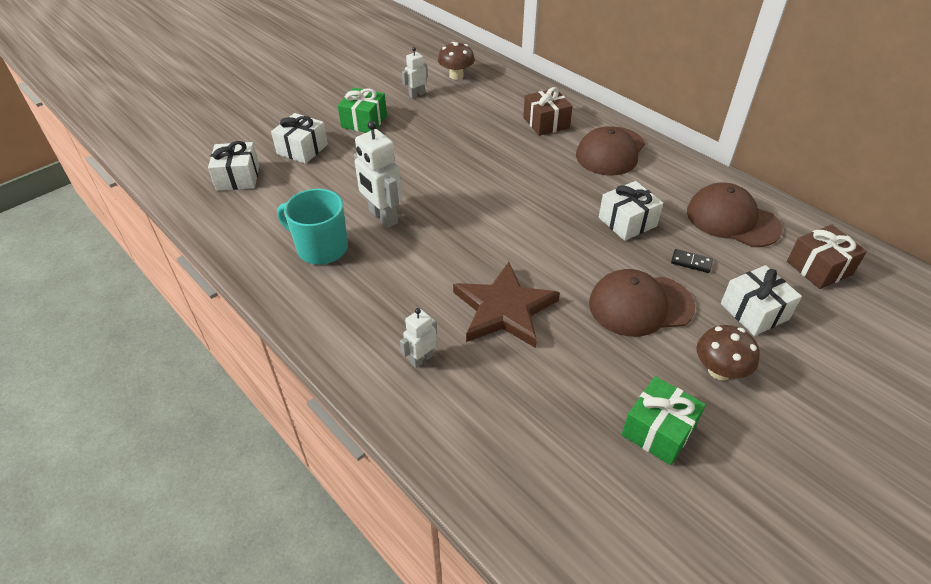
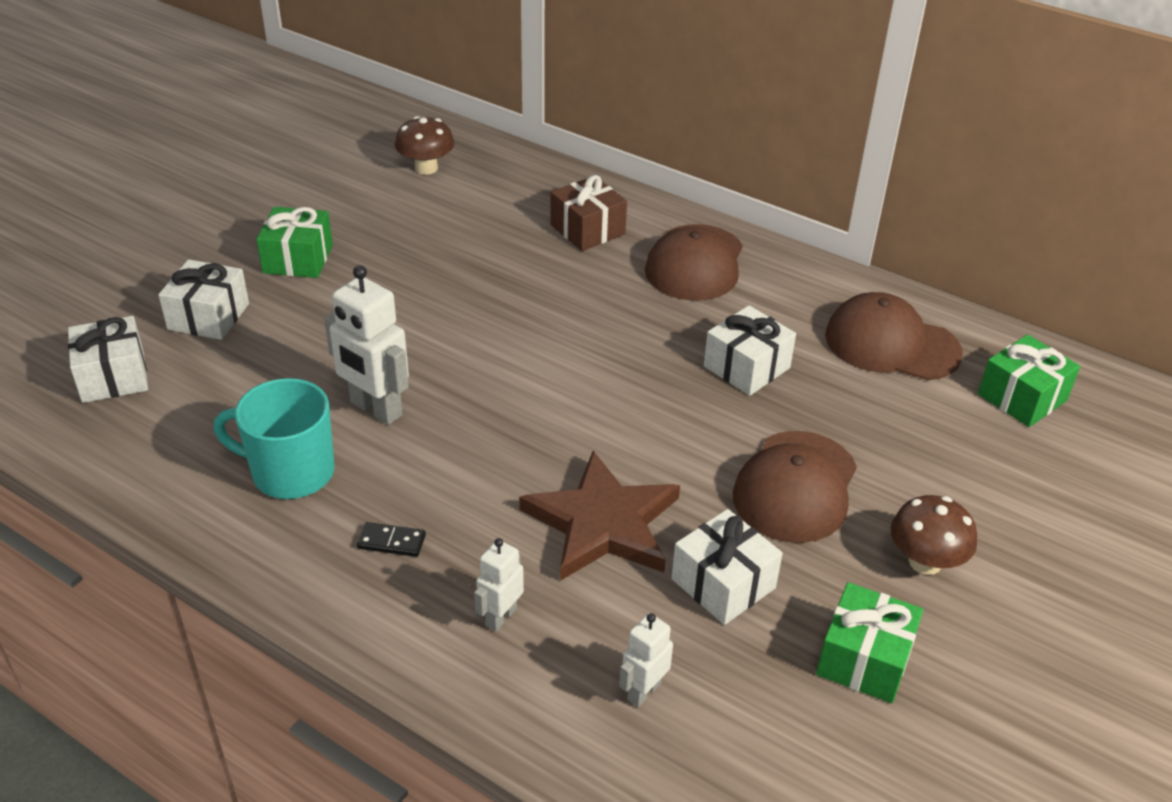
camera: 15 degrees left, 5 degrees down
white robot [402,47,428,98] -> white robot moved to [619,613,673,707]
brown cap [589,269,695,337] -> brown cap turned 45 degrees counterclockwise [733,431,857,543]
black domino [671,249,713,273] -> black domino moved to [357,522,426,557]
white gift [721,265,802,336] -> white gift moved to [671,509,783,625]
brown gift [787,224,867,289] -> green gift [978,334,1080,427]

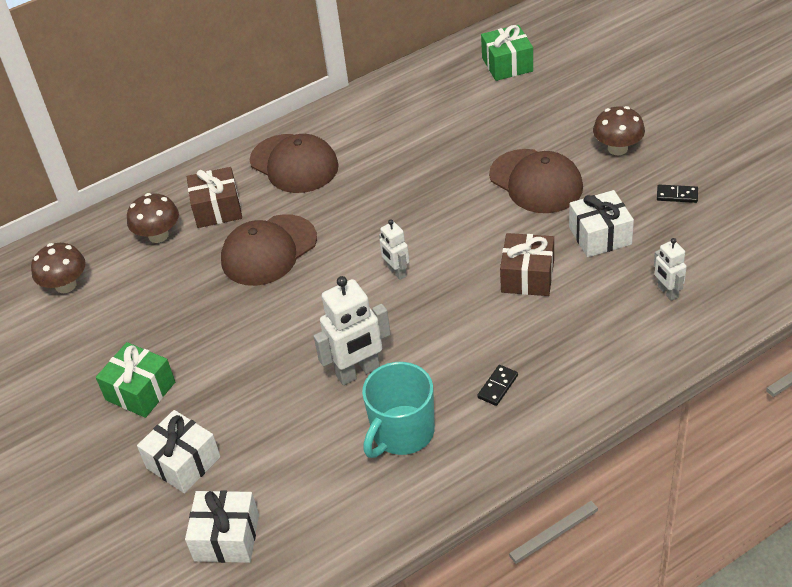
camera: 60 degrees left, 5 degrees up
white robot [474,538,524,632] -> white robot moved to [379,219,409,280]
brown star [519,451,680,581] -> brown gift [500,233,554,296]
white gift [704,305,796,396] -> none
green gift [816,582,923,703] -> black domino [657,185,698,203]
brown cap [825,292,963,380] -> brown cap moved to [221,214,317,286]
none -> brown mushroom [127,193,179,243]

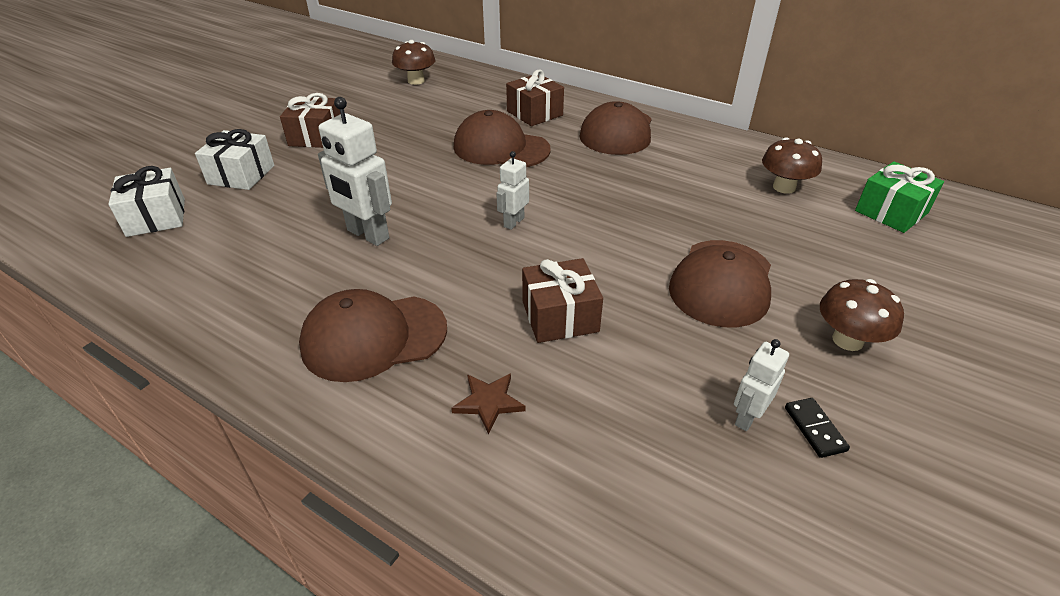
camera: 60 degrees right, 5 degrees down
green gift [96,342,175,418] -> brown gift [280,93,341,148]
brown mushroom [127,193,179,243] -> brown mushroom moved to [762,137,822,194]
turquoise mug [362,362,435,458] -> none
black domino [477,365,518,406] -> brown cap [299,289,447,382]
white gift [569,190,634,257] -> none
white robot [654,238,687,301] -> white robot moved to [734,339,789,431]
none -> brown star [451,373,526,434]

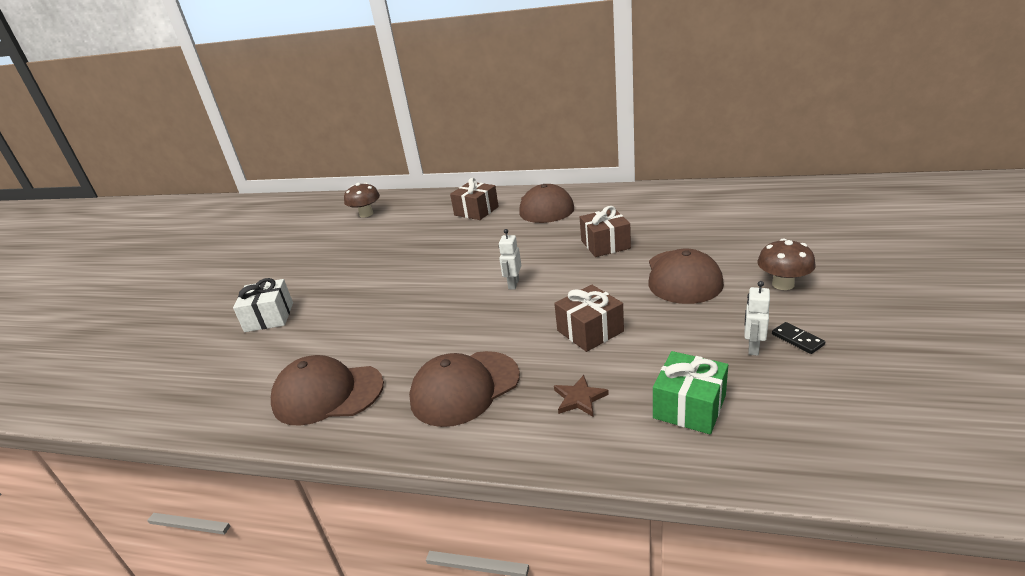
camera: 15 degrees left, 10 degrees down
white gift [108,166,185,237] -> none
brown gift [280,93,341,148] -> brown gift moved to [580,206,631,257]
white robot [318,97,392,246] -> none
brown cap [453,110,551,167] -> brown cap moved to [271,355,384,426]
brown mushroom [762,137,822,194] -> none
green gift [855,161,944,233] -> green gift moved to [653,351,728,435]

